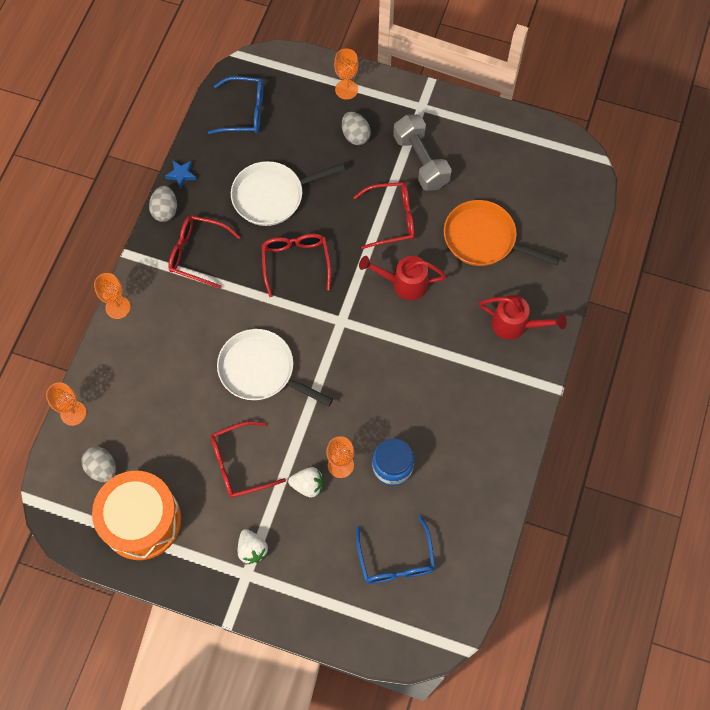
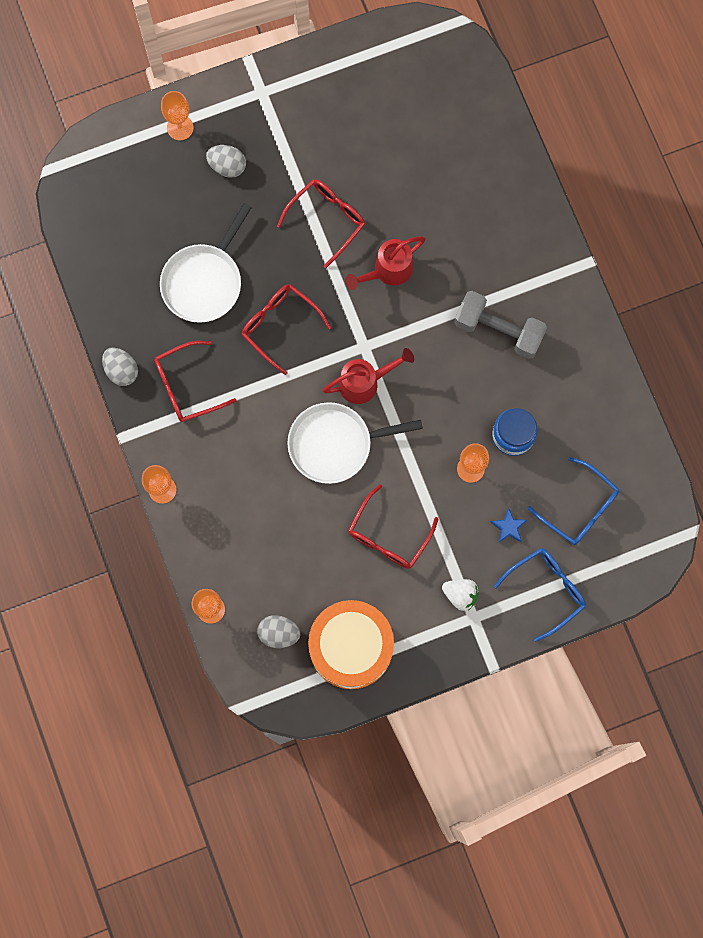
camera: 40 degrees left, 10 degrees up
blue star [165,160,197,189] -> blue star moved to [491,507,527,543]
blue glasses [208,76,263,134] -> blue glasses moved to [494,548,586,642]
white strawberry [288,467,323,498] -> none
grey dumbbell [393,114,452,191] -> grey dumbbell moved to [454,291,547,359]
orange pan [444,200,560,266] -> none
red watering can [479,295,567,340] -> red watering can moved to [323,348,414,404]

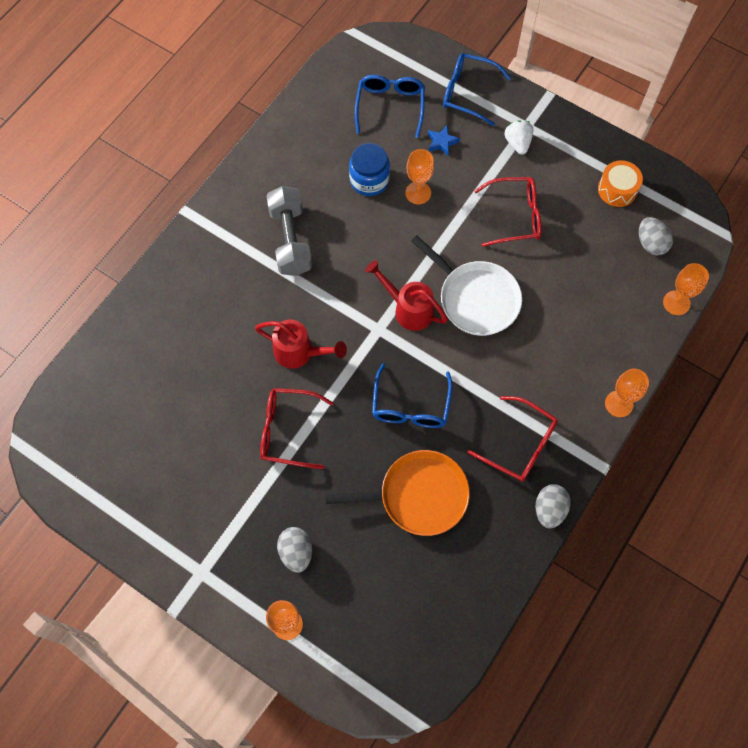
camera: 125 degrees left, 10 degrees down
white pan [160,203,252,323] -> orange pan [325,450,470,536]
red glasses [242,284,331,375] -> blue glasses [372,364,452,428]
orange drum [308,600,394,689] -> orange drum [598,160,643,207], size x0.51

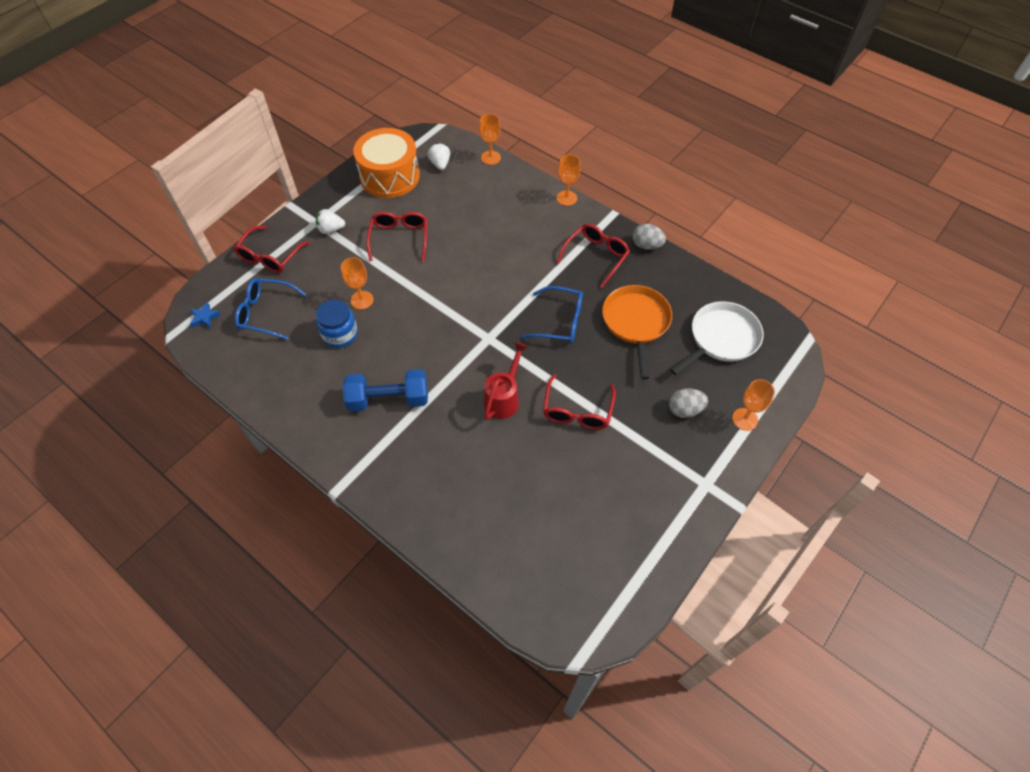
camera: 85 degrees left, 10 degrees down
grey dumbbell [266,186,312,276] -> blue dumbbell [343,369,428,411]
red watering can [365,260,448,331] -> none
white pan [411,235,522,336] -> white pan moved to [670,301,764,375]
blue star [428,125,460,156] -> blue star moved to [189,302,221,329]
blue glasses [443,53,511,126] -> red glasses [234,226,310,273]
orange drum [598,160,643,207] -> orange drum [353,128,420,198], size x1.95
grey egg [639,217,673,255] -> white strawberry [427,143,450,170]

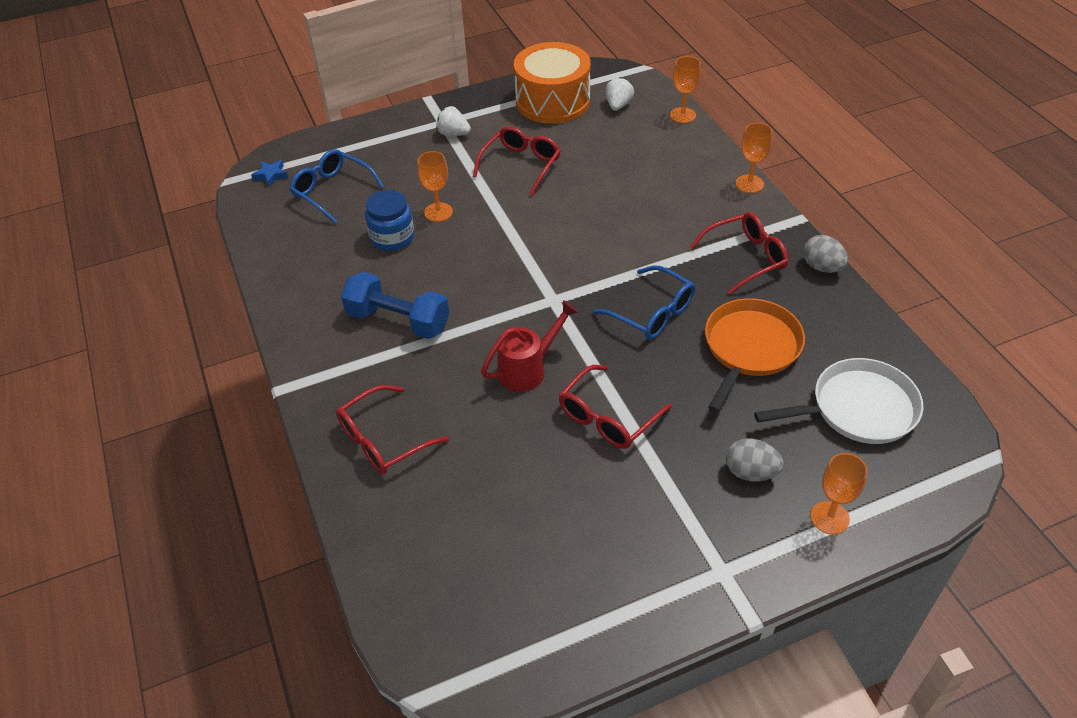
camera: 30 degrees right, 10 degrees down
red glasses [234,226,310,273] -> red glasses moved to [336,385,449,474]

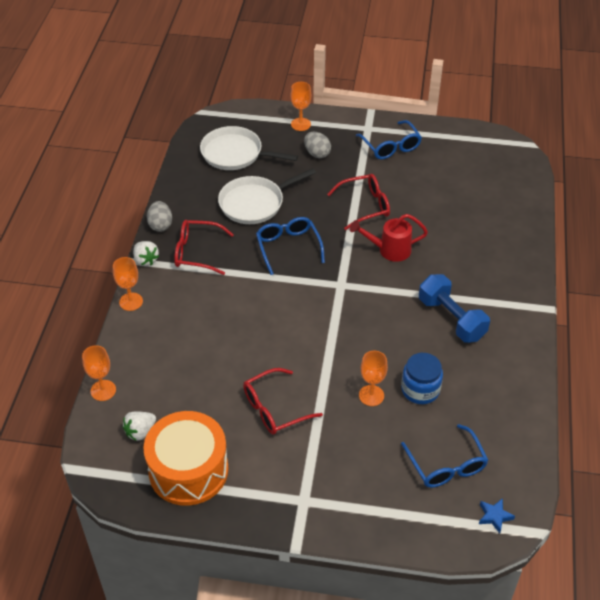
camera: 150 degrees left, 0 degrees up
red glasses [336,385,449,474] -> none
white strawberry [436,106,471,136] -> white strawberry moved to [133,241,159,266]
orange pan [705,298,805,412] -> white pan [218,168,316,224]
none -> blue glasses [356,120,422,159]

